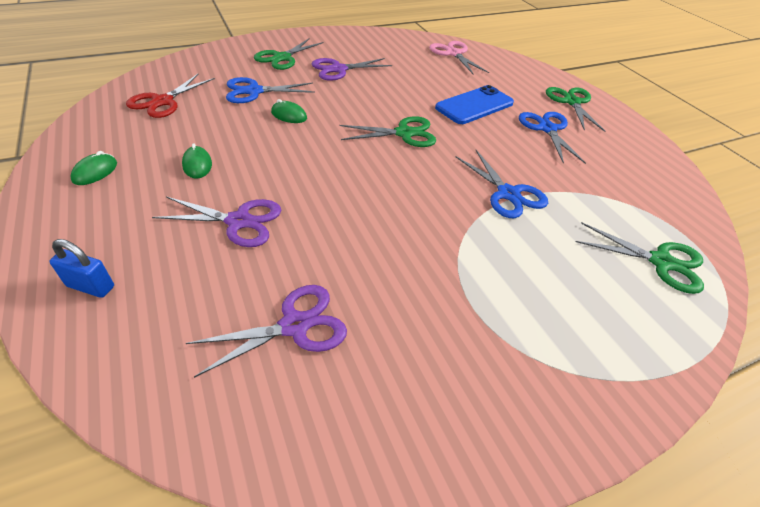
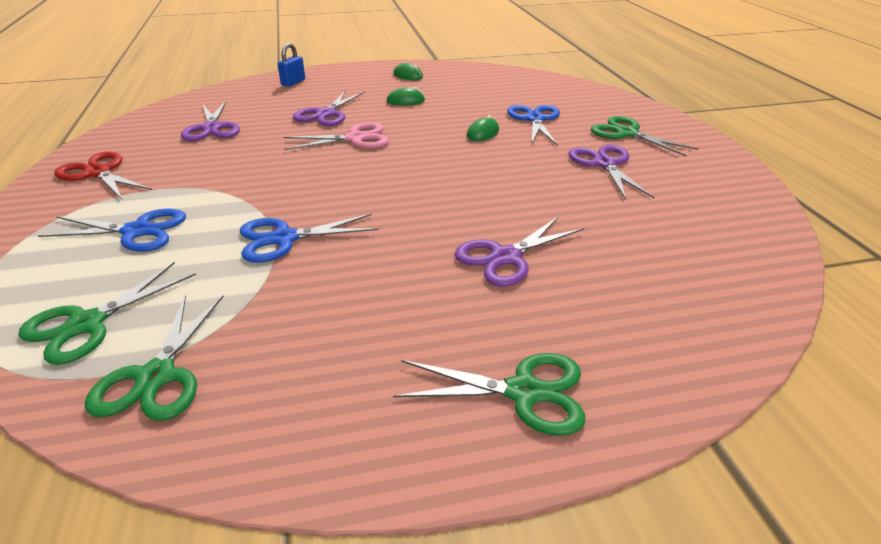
camera: 105 degrees right, 10 degrees down
red scissors [126,74,215,118] -> red scissors moved to [54,151,152,199]
green scissors [339,116,436,147] -> green scissors moved to [85,295,224,421]
pink scissors [429,41,489,75] -> pink scissors moved to [283,122,389,150]
blue phone [435,85,514,124] -> purple scissors [455,216,584,286]
blue scissors [519,112,586,164] -> blue scissors moved to [38,209,186,252]

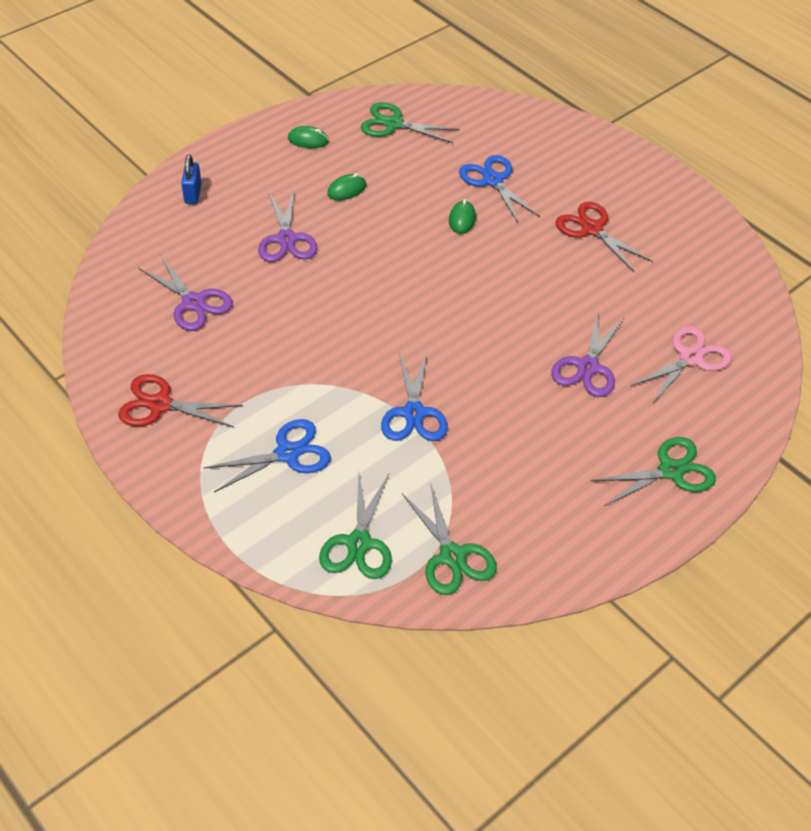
camera: 30 degrees left, 15 degrees up
blue scissors [240,214,379,262] -> blue scissors turned 45 degrees counterclockwise [381,352,448,441]
pink scissors [283,122,389,150] -> pink scissors moved to [631,326,732,404]
purple scissors [568,145,654,200] -> red scissors [555,202,653,272]
green scissors [591,116,699,156] -> green scissors moved to [361,102,460,143]

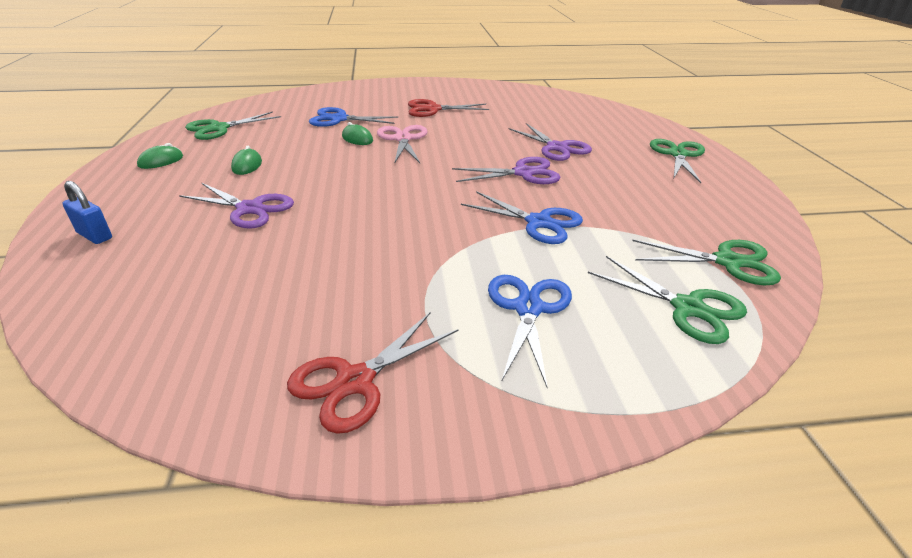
camera: 55 degrees left, 15 degrees down
purple scissors [139,254,233,331] -> purple scissors moved to [452,157,560,184]
pink scissors [631,326,732,404] -> pink scissors moved to [377,125,428,163]

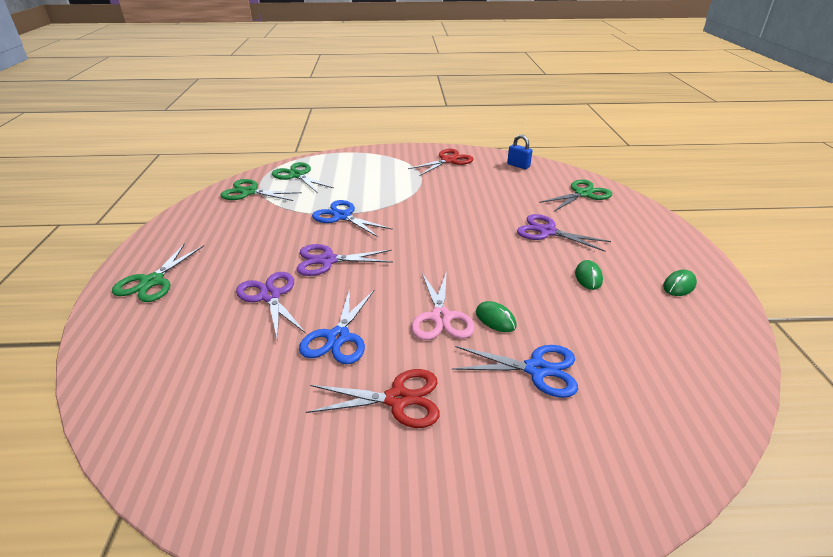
camera: 175 degrees left, 0 degrees up
blue padlock [62,181,112,244] -> blue padlock moved to [507,135,533,169]
green scissors [185,111,281,140] -> green scissors moved to [539,180,612,211]
blue scissors [488,275,572,388] -> blue scissors moved to [299,288,374,364]

